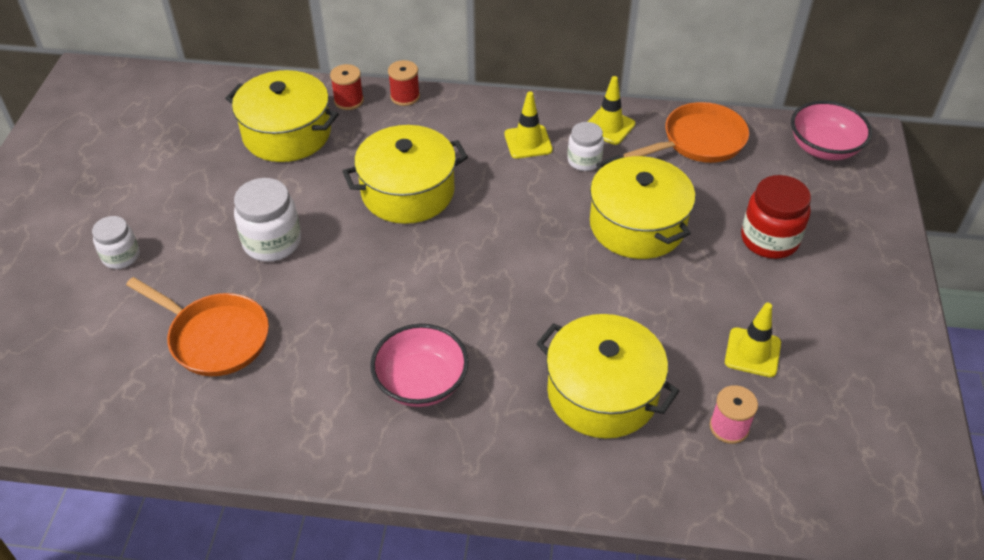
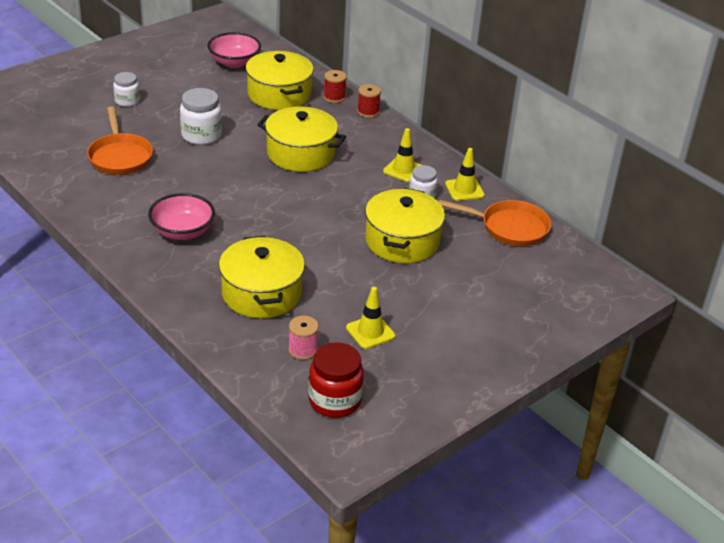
camera: 40 degrees right, 10 degrees down
red jar [741,175,811,259] -> red jar moved to [309,342,364,418]
pink bowl [791,101,872,160] -> pink bowl moved to [207,32,261,68]

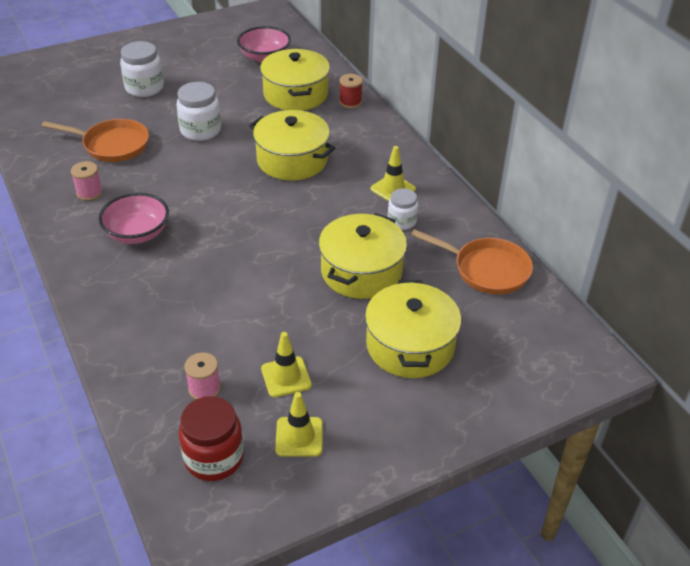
camera: 15 degrees right, 5 degrees up
orange pan [87,106,153,175] -> orange pan turned 75 degrees counterclockwise [42,119,149,162]
white jar [113,72,140,107] -> white jar [120,41,164,97], size x1.58
yellow pot [219,236,305,318] -> yellow pot moved to [365,280,461,378]
red spool [357,84,381,118] -> none
yellow traffic cone [445,148,485,201] -> yellow traffic cone moved to [275,392,323,457]
none -> pink spool [71,161,103,201]

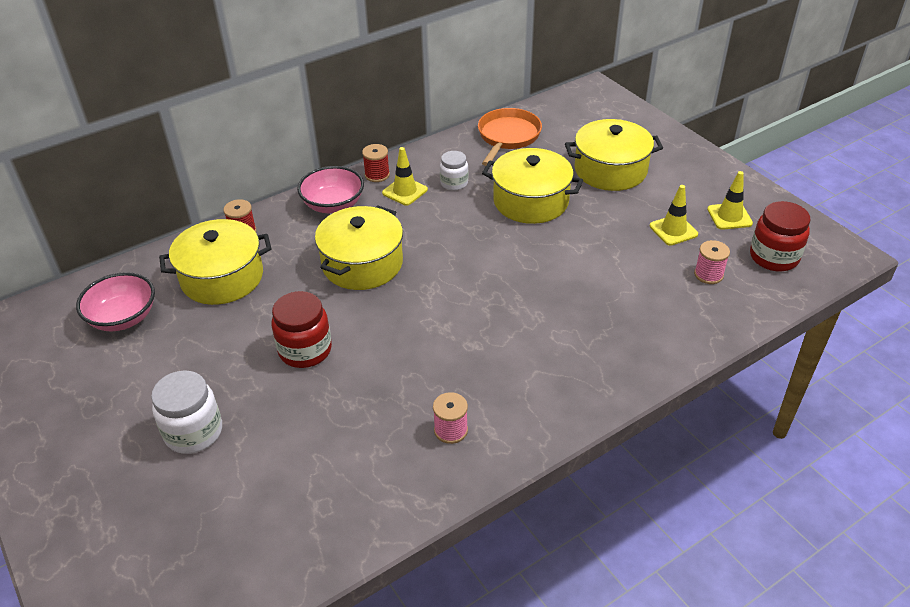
camera: 95 degrees left, 0 degrees up
orange pan [42,119,149,162] -> none
pink bowl [99,193,169,244] -> pink bowl moved to [297,166,364,213]
white jar [176,82,221,141] -> red jar [272,291,332,368]
none -> red spool [362,144,390,182]

